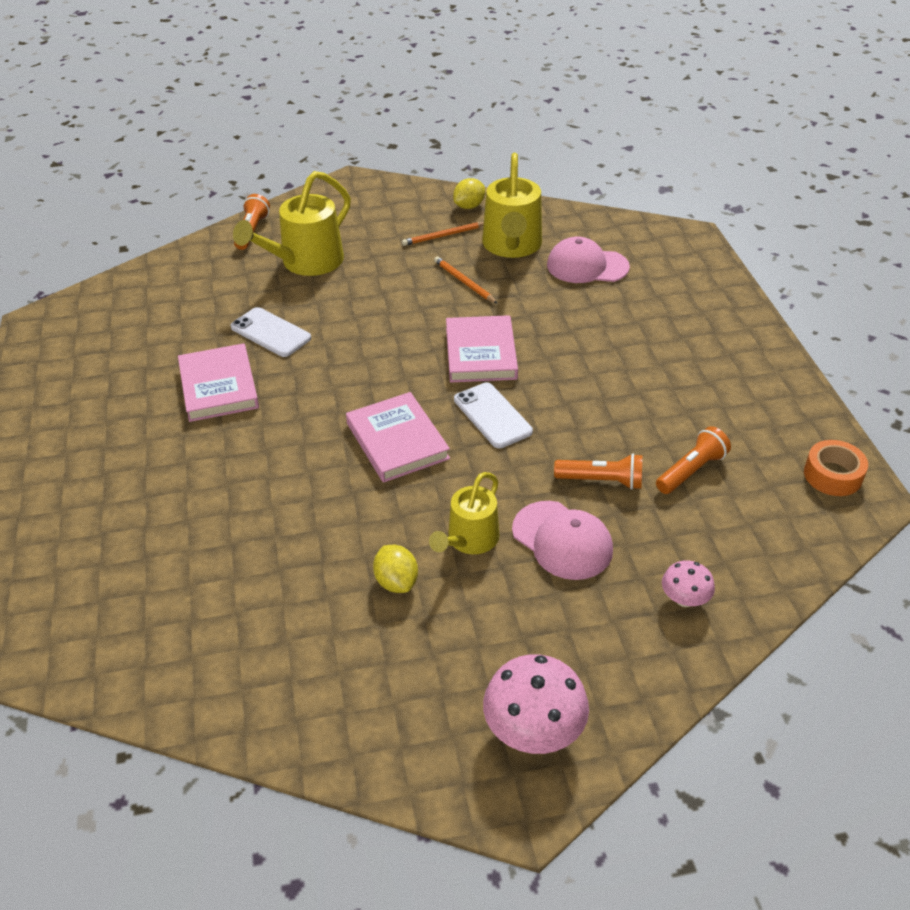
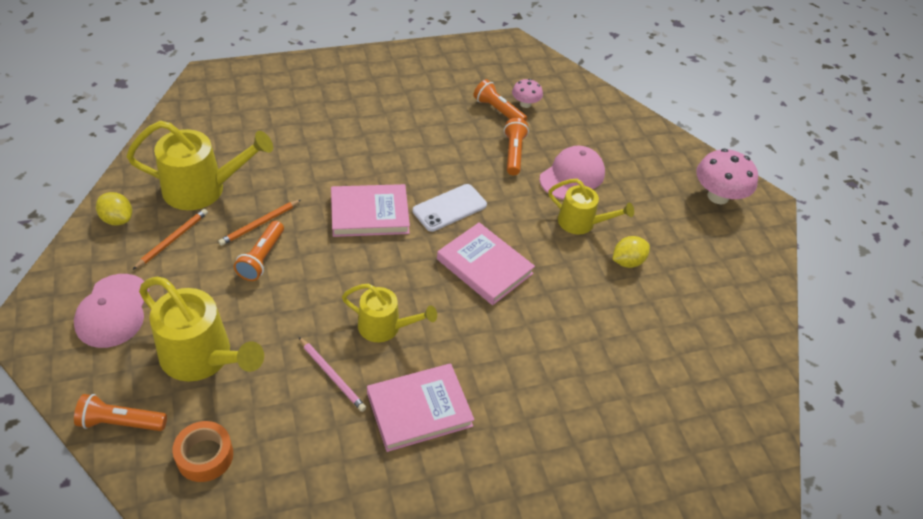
camera: 100 degrees left, 5 degrees up
white phone [230,307,311,357] -> pink pencil [299,337,366,412]
pink book [346,392,450,483] -> pink book turned 75 degrees clockwise [437,222,535,305]
orange pencil [402,222,484,246] -> orange pencil turned 120 degrees counterclockwise [132,209,208,270]
pink cap [547,237,630,283] -> pink cap moved to [74,274,149,348]
pink mushroom [662,561,715,607] -> pink mushroom moved to [512,79,543,108]
orange tape [804,440,868,496] -> orange tape moved to [173,421,233,482]
none -> orange flashlight [234,221,284,281]
none -> yellow watering can [342,284,437,342]

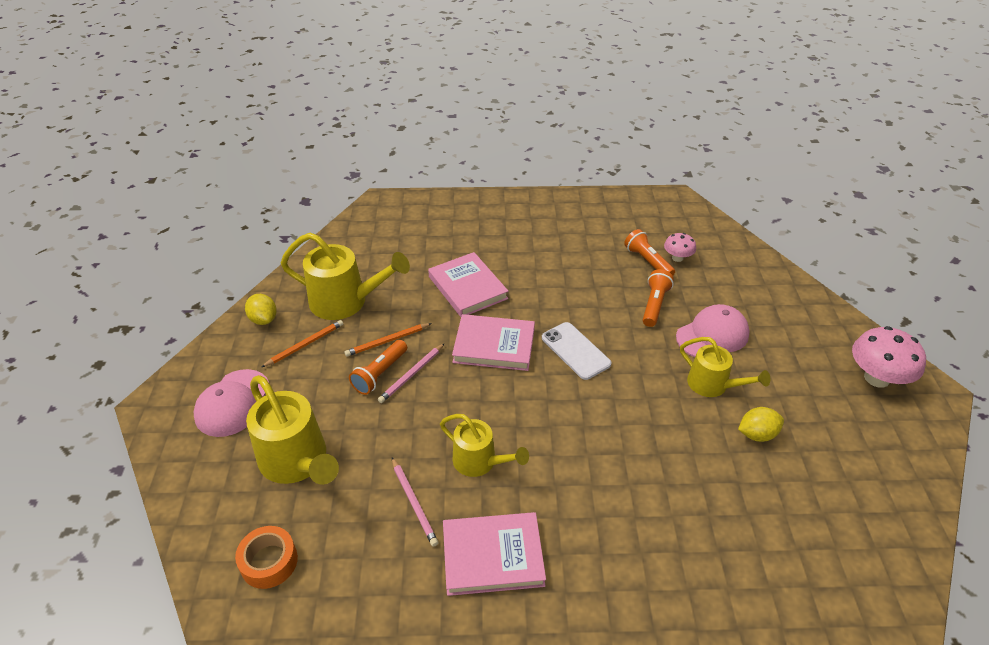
camera: 20 degrees right, 5 degrees down
orange flashlight [74,394,167,431] -> none
white phone [413,184,487,232] -> white phone turned 75 degrees clockwise [542,322,611,380]
pink book [437,222,535,305] -> pink book moved to [428,252,509,317]
none -> pink pencil [378,343,445,403]

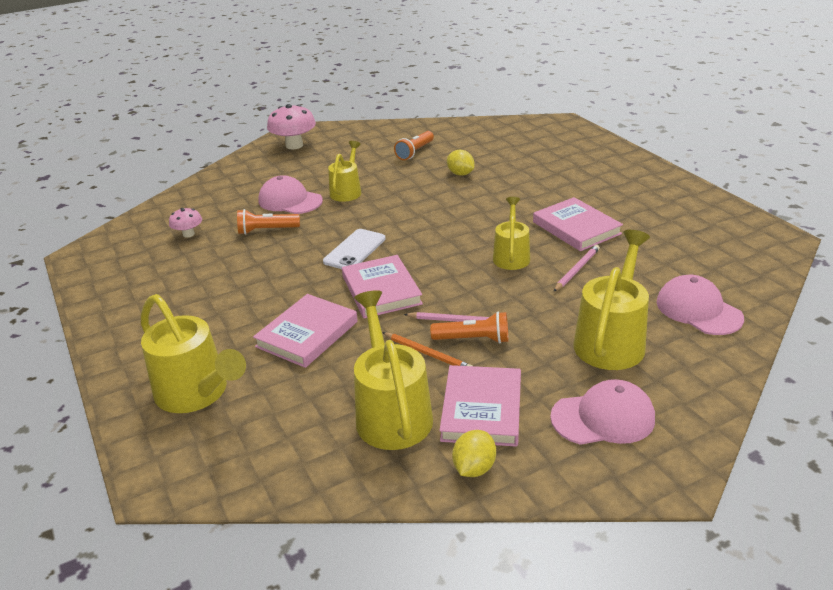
camera: 115 degrees left, 10 degrees down
orange tape [235,526,298,589] -> pink cap [657,275,744,335]
orange pencil [262,320,343,367] -> pink book [439,365,521,447]
orange flashlight [624,229,675,275] -> orange flashlight moved to [394,131,434,160]
yellow lemon [738,407,784,442] -> yellow lemon moved to [447,150,475,176]
none -> yellow watering can [141,294,246,413]

